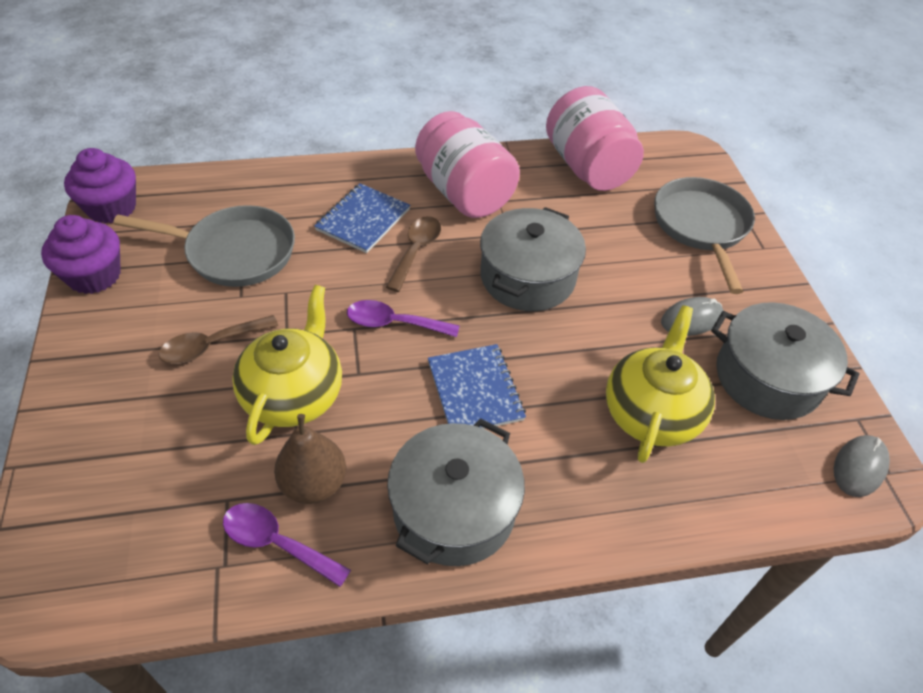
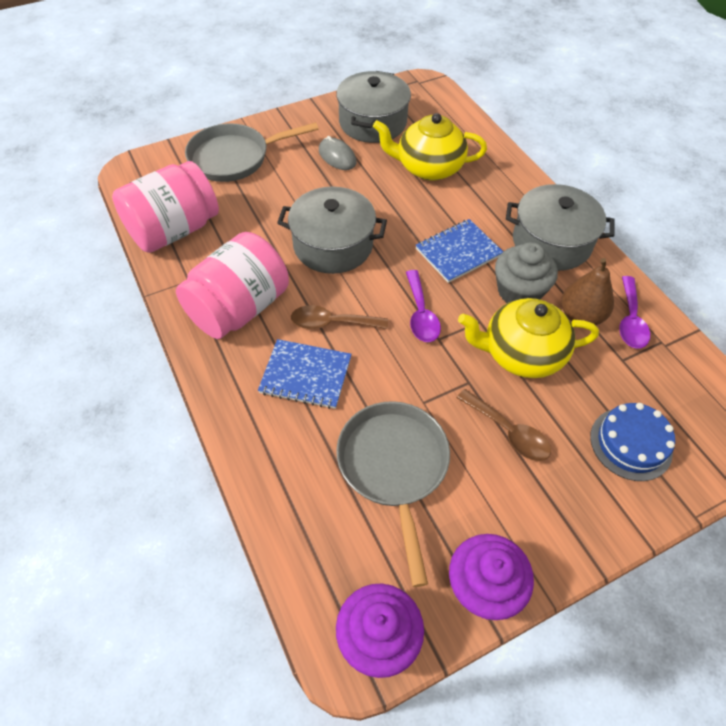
camera: 105 degrees left, 5 degrees up
grey mouse [834,435,890,497] -> none
none -> grey cupcake [495,242,558,303]
none -> blue cake [590,403,675,481]

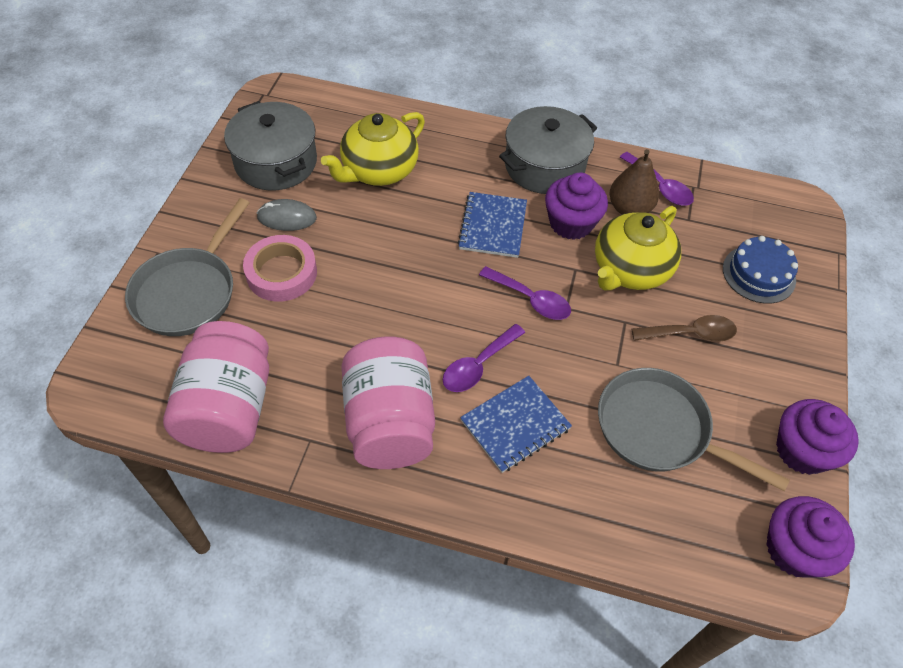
camera: 50 degrees left, 0 degrees up
grey pot [277,187,387,274] -> none
brown spoon [291,305,388,329] -> purple spoon [443,324,525,392]
grey cupcake [495,242,558,303] -> purple cupcake [545,173,608,240]
none -> pink tape [243,235,317,302]

